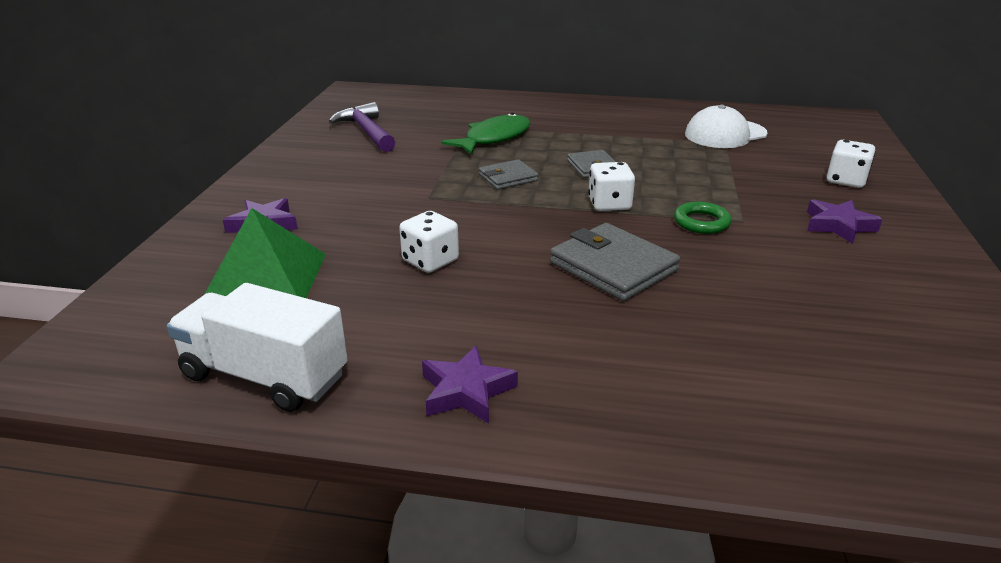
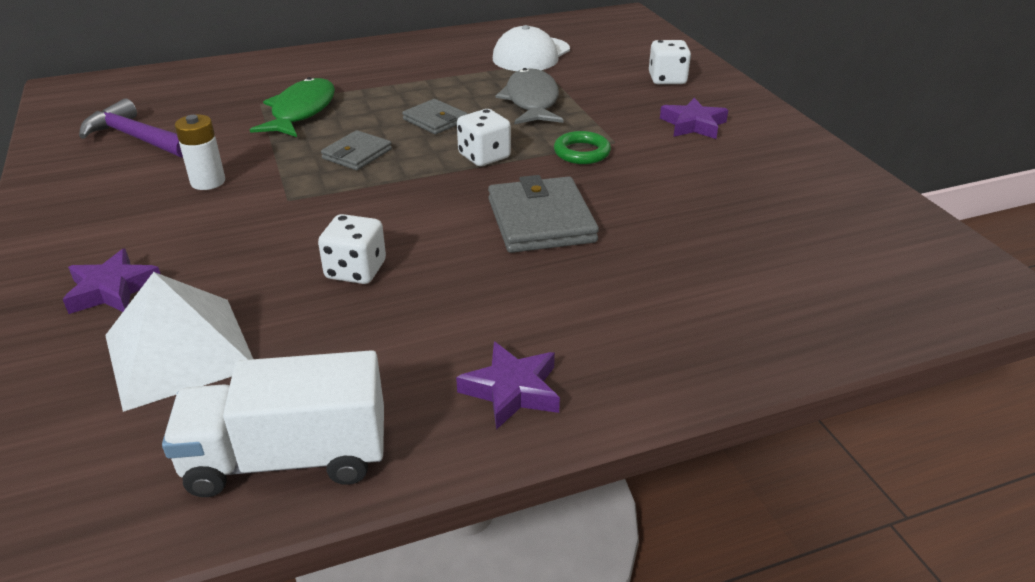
camera: 30 degrees left, 5 degrees up
green pyramid [204,208,326,298] -> white pyramid [105,272,253,412]
grey wallet [550,223,680,301] -> grey wallet turned 60 degrees clockwise [488,175,599,253]
none -> white battery [175,115,225,190]
none -> grey fish [496,68,564,124]

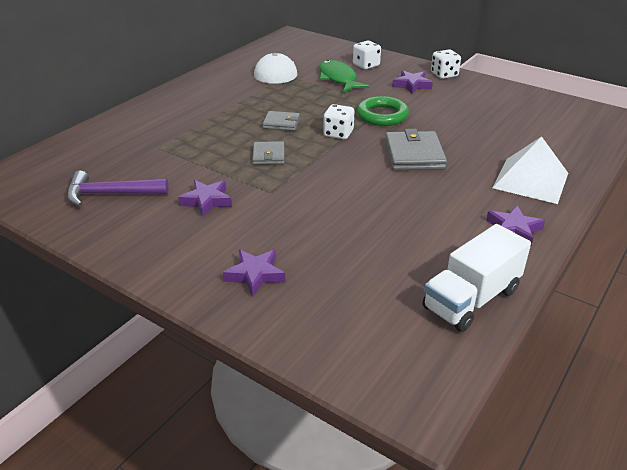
camera: 35 degrees left, 0 degrees up
white pyramid [105,272,253,412] -> white pyramid moved to [492,136,568,204]
white battery [175,115,225,190] -> purple star [178,180,232,217]
green fish [250,77,335,137] -> green fish moved to [319,60,369,92]
white dice [318,214,386,284] -> white dice moved to [431,49,461,79]
grey wallet [488,175,599,253] -> grey wallet turned 45 degrees clockwise [385,129,447,170]
grey fish [496,68,564,124] -> none
green ring [554,131,611,164] -> green ring [357,96,409,126], size x1.52

